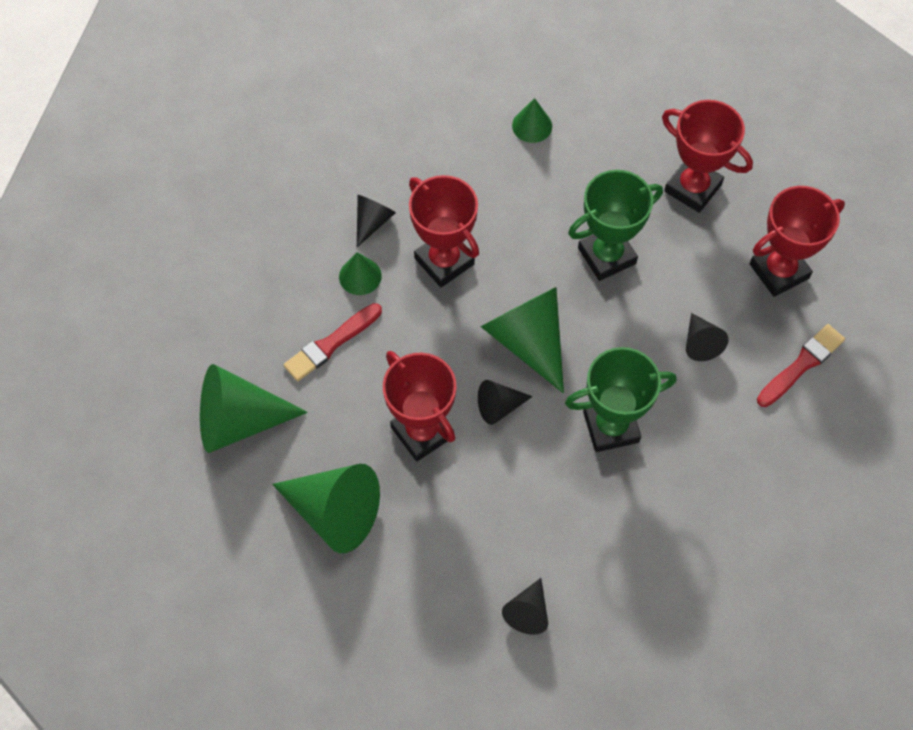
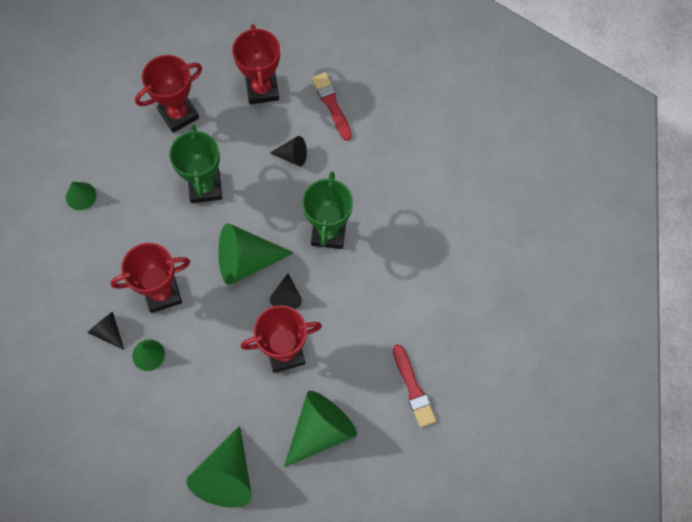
camera: 70 degrees left, 5 degrees up
red brush [284,303,382,381] -> red brush moved to [393,344,436,427]
black cone [502,578,548,635] -> none

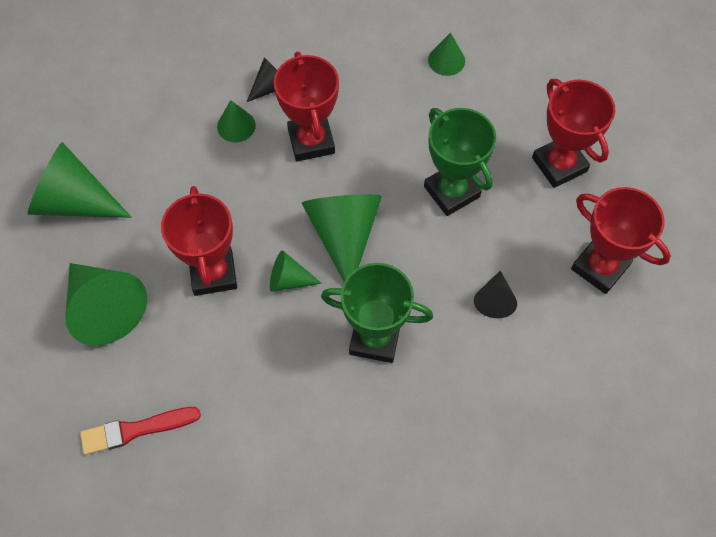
camera: 95 degrees right, 5 degrees down
green trophy [169,125,222,203] -> green trophy turned 60 degrees clockwise [424,108,496,216]
red trophy [232,24,280,104] -> red trophy turned 45 degrees clockwise [571,187,671,294]
black cone [270,274,302,309] -> green cone [270,251,322,292]
red brush [312,72,352,141] -> none

